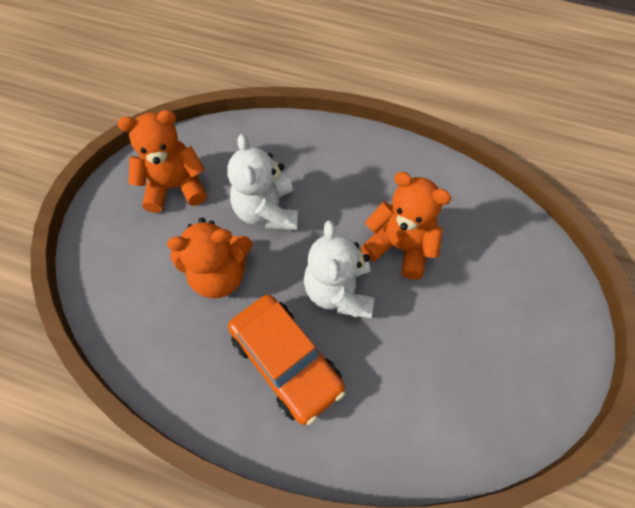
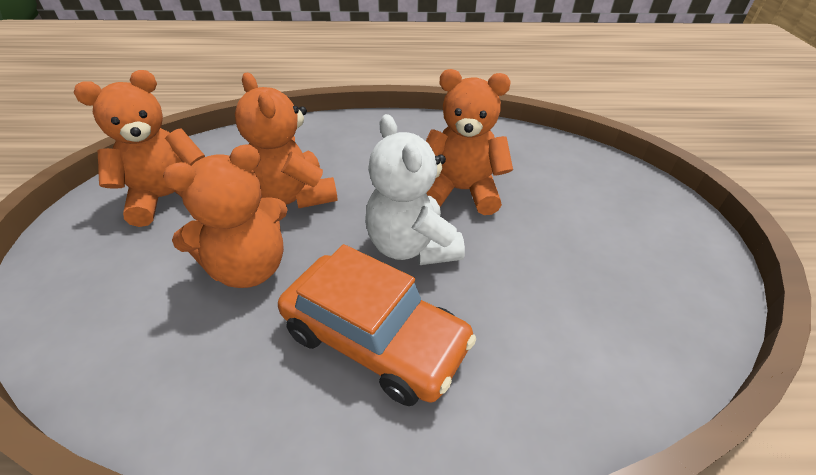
camera: 20 degrees left, 20 degrees down
white teddy bear [227,134,299,230] -> orange teddy bear [235,73,338,208]

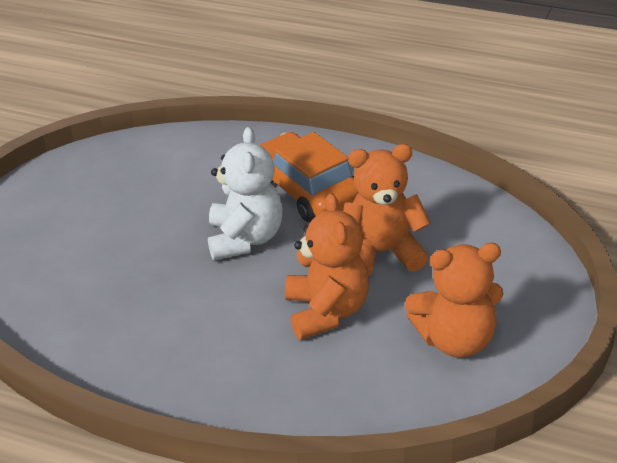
camera: 155 degrees left, 5 degrees down
orange teddy bear [426,69,513,215] -> none

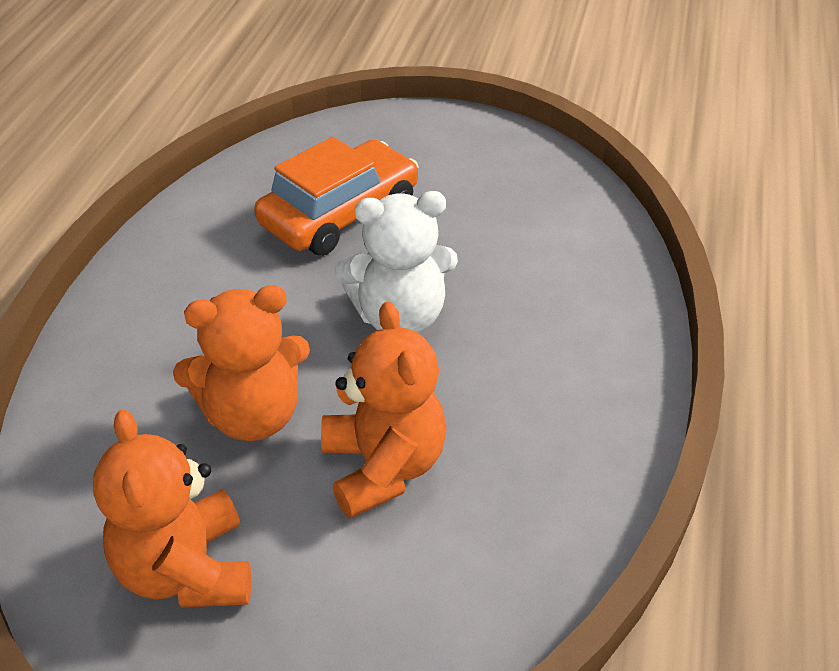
camera: 80 degrees right, 5 degrees up
orange car [258,132,359,222] -> orange car moved to [254,137,419,256]

